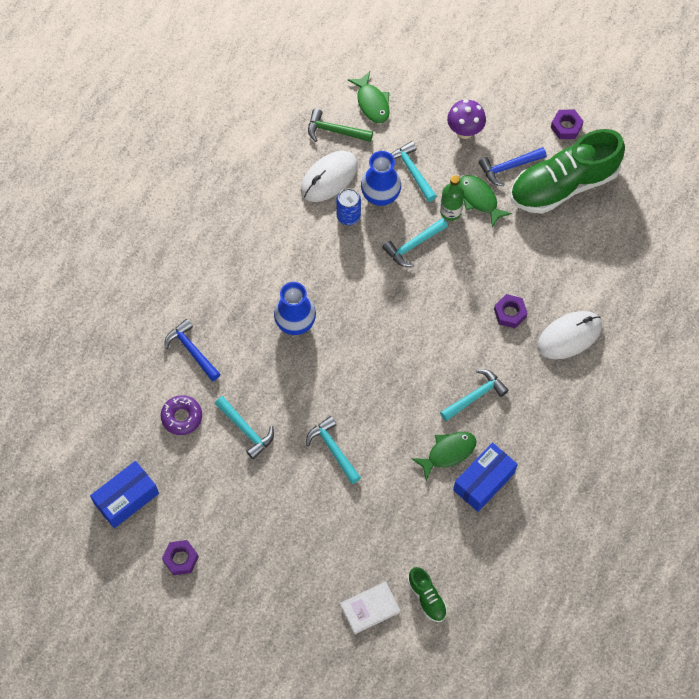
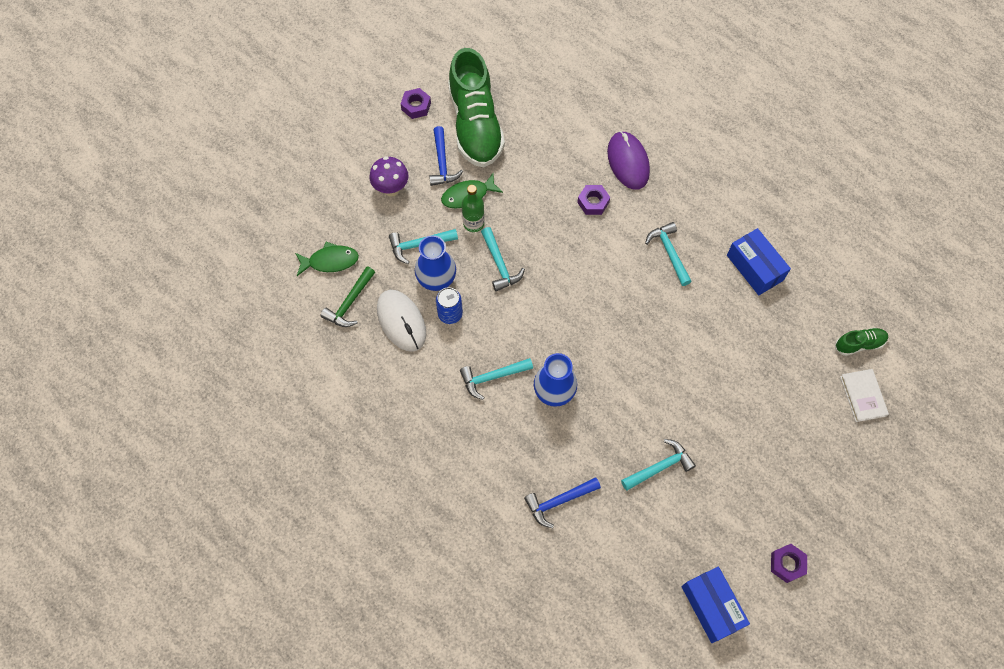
camera: 75 degrees left, 0 degrees up
purple donut [161,395,202,435] -> none
turquoise hammer [306,416,361,484] -> turquoise hammer moved to [460,358,533,400]
green fish [412,432,476,480] -> none
white mouse [537,311,602,359] -> purple mouse [607,131,650,190]

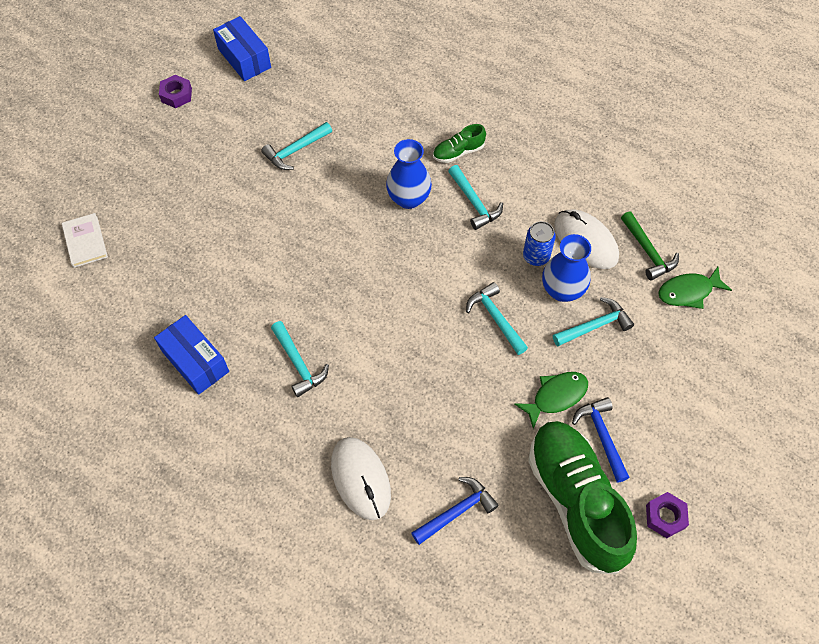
camera: 170 degrees right, 5 degrees down
green hammer [320,266,375,327] -> green hammer turned 135 degrees clockwise [621,211,679,281]
purple mushroom [369,156,409,197] -> none
turquoise hammer [460,358,533,400] -> turquoise hammer turned 90 degrees clockwise [448,165,503,230]
green bottle [462,185,485,232] -> none
blue hammer [524,477,601,528] -> blue hammer moved to [412,477,499,545]
purple nut [577,185,610,215] -> none
purple mouse [607,131,650,190] -> white mouse [331,437,391,520]
green shoe [835,327,888,356] -> green shoe moved to [433,124,486,163]

